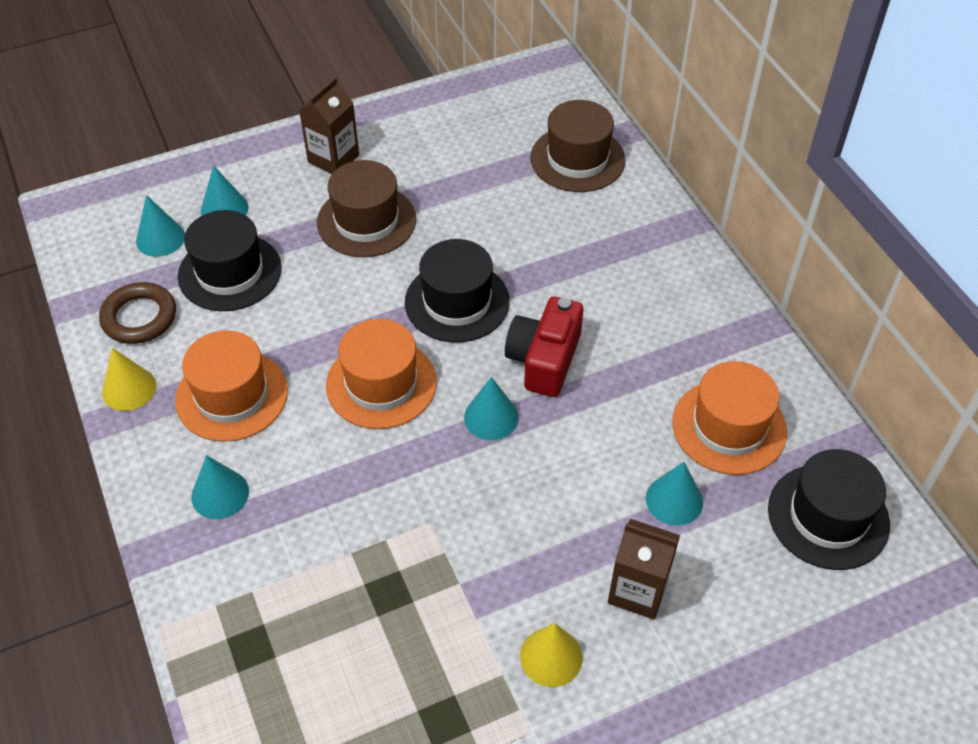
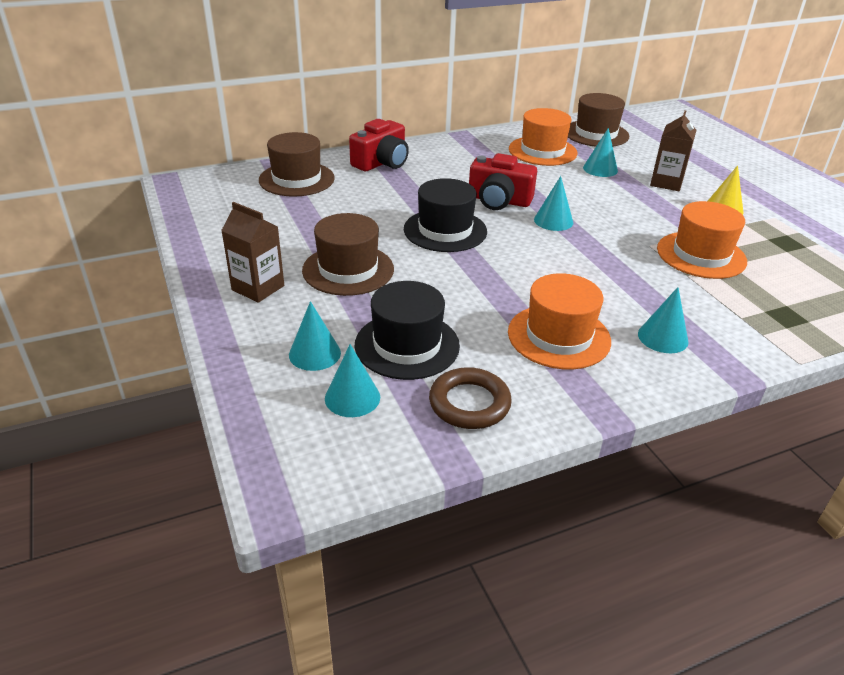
camera: 90 degrees left, 15 degrees down
yellow cone [102,348,156,411] -> none
orange hat [326,319,437,429] -> orange hat moved to [657,201,747,279]
black hat [768,449,890,570] -> brown hat [568,93,629,147]
none -> red camera [349,119,409,171]

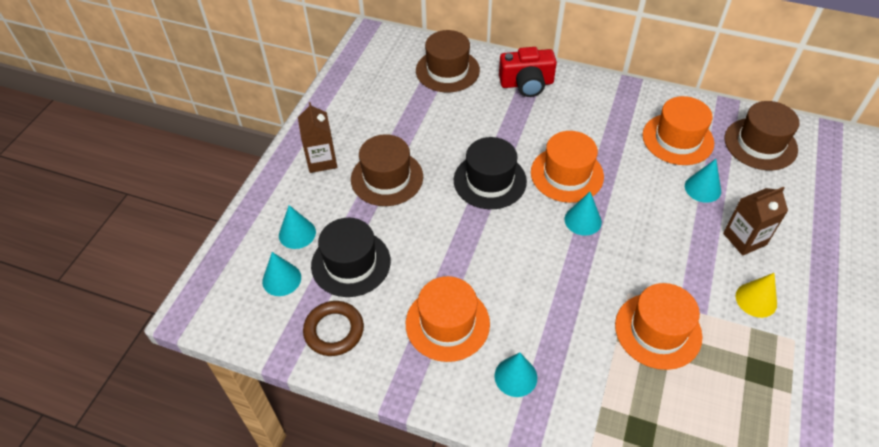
camera: 45 degrees right, 15 degrees up
red camera [469,153,537,210] -> orange hat [531,131,604,203]

